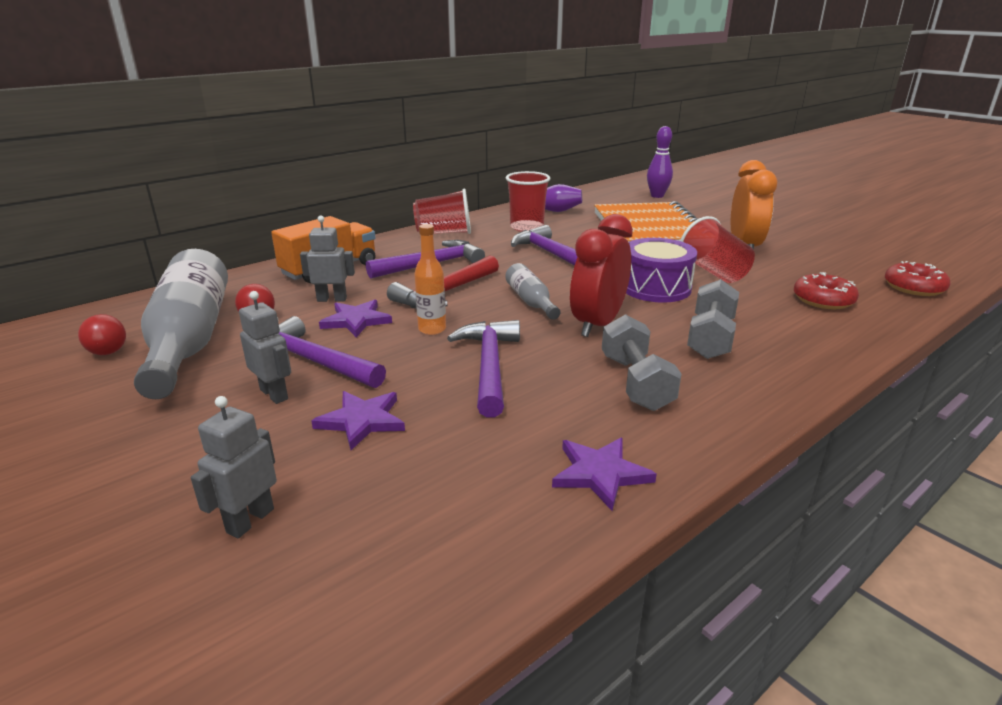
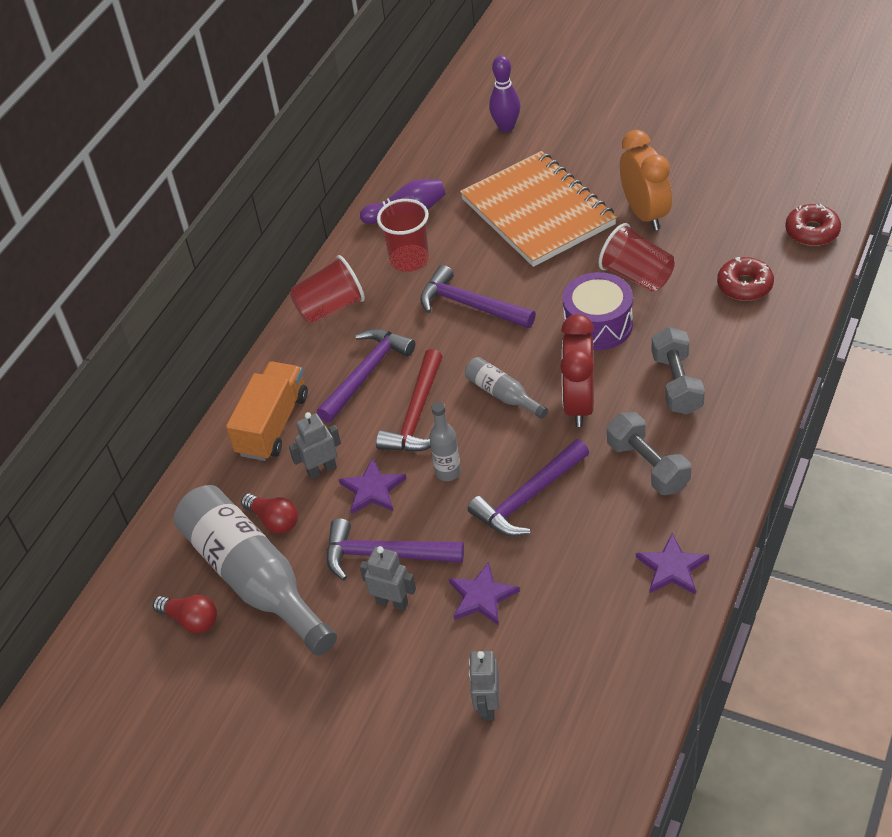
camera: 20 degrees left, 20 degrees up
orange bottle [414,224,446,335] -> grey bottle [429,402,461,481]
purple hammer [447,320,520,417] -> purple hammer turned 105 degrees counterclockwise [467,439,589,536]

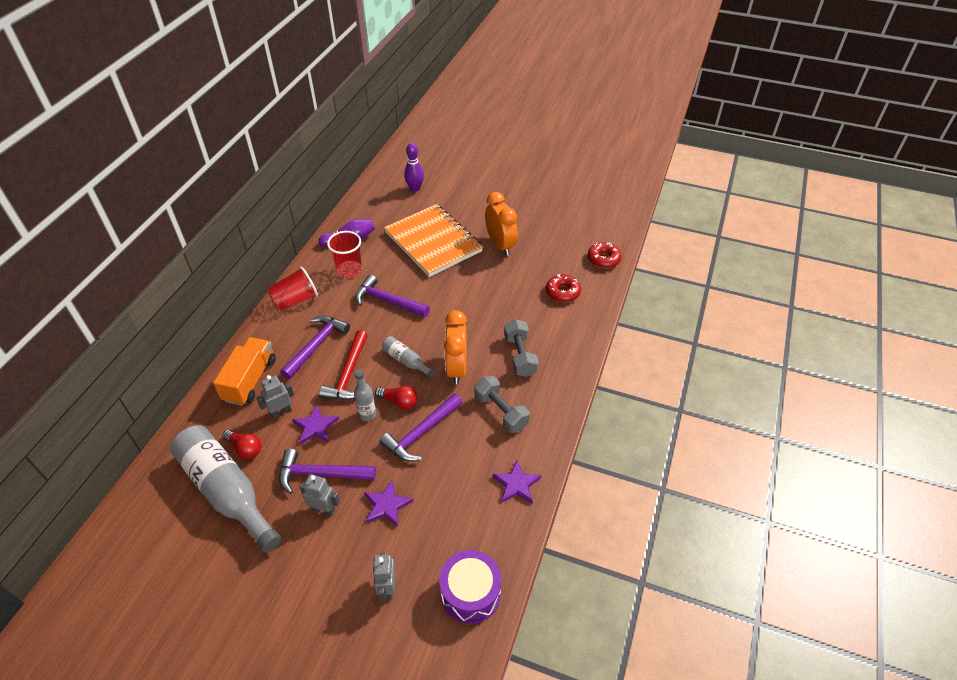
camera: 10 degrees left, 0 degrees up
red light bulb [153,595,217,634] -> red light bulb moved to [375,386,418,410]
red clock [560,314,594,427] -> orange clock [444,310,467,385]
purple drum [562,272,633,350] -> purple drum moved to [439,550,502,624]
red cup [598,223,675,292] -> none

